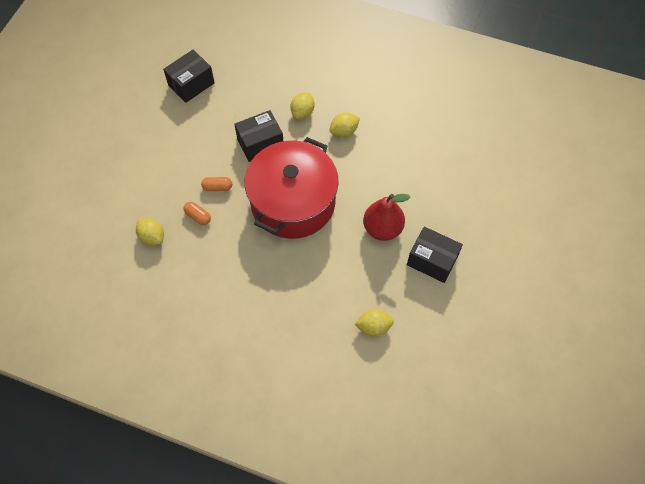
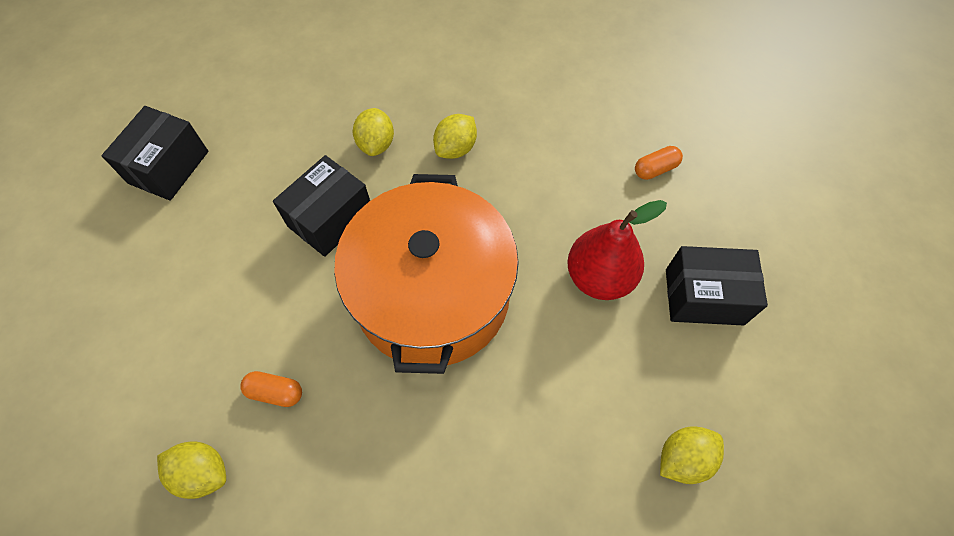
camera: 25 degrees left, 0 degrees up
orange capsule [201,177,232,191] -> orange capsule moved to [635,146,683,180]
red pot [244,137,339,239] -> orange pot [334,174,519,374]

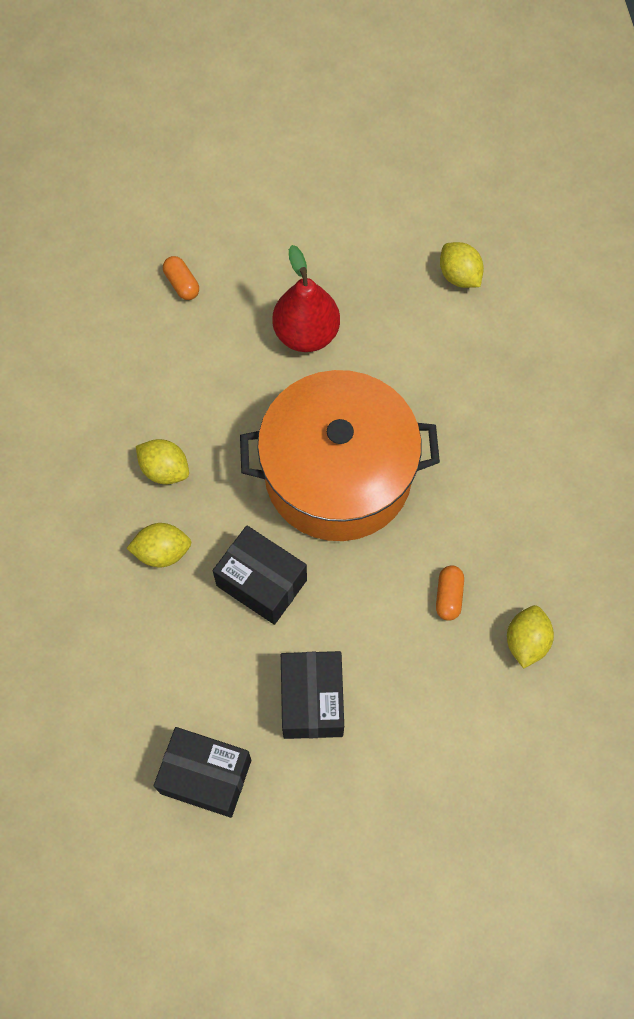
camera: 95 degrees left, 5 degrees up
black box [666,246,768,326] -> black box moved to [281,651,344,739]

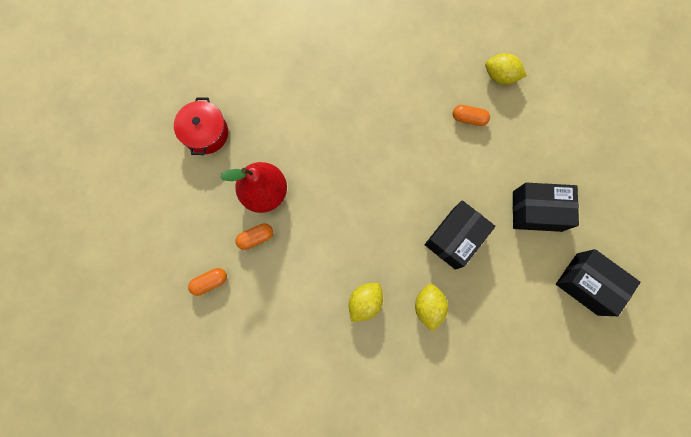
camera: 85 degrees left, 10 degrees up
black box [154,727,251,818] -> black box turned 75 degrees counterclockwise [556,249,641,316]
orange pot [240,370,440,541] -> none
yellow lemon [440,242,484,288] -> none
none -> red pot [174,97,228,155]
none -> orange capsule [235,223,273,250]

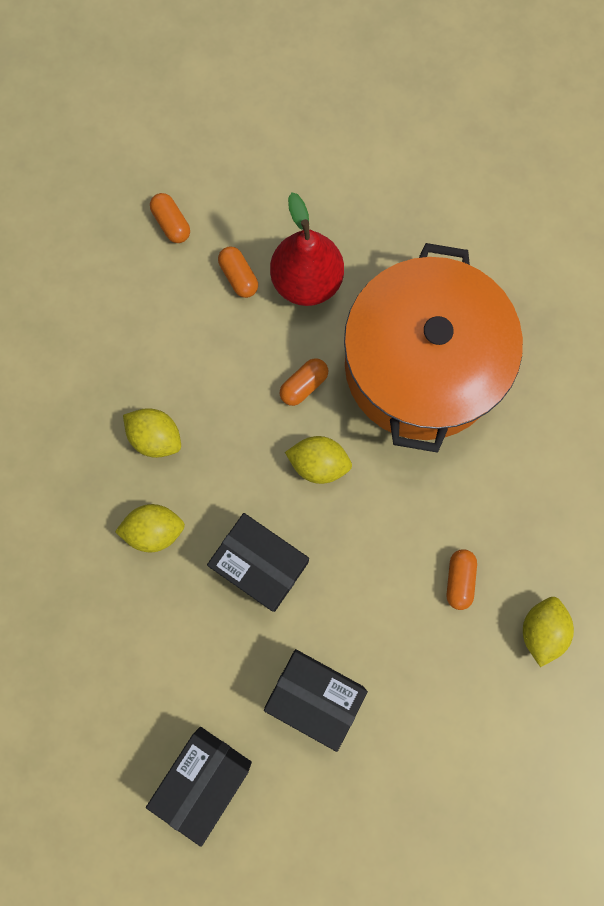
camera: 85 degrees right, 0 degrees up
red pot [174,97,228,155] -> none
black box [513,182,579,232] -> black box turned 60 degrees counterclockwise [264,649,368,752]
none -> orange capsule [280,358,328,406]
none -> yellow lemon [285,436,352,484]
none -> orange pot [344,243,523,453]

